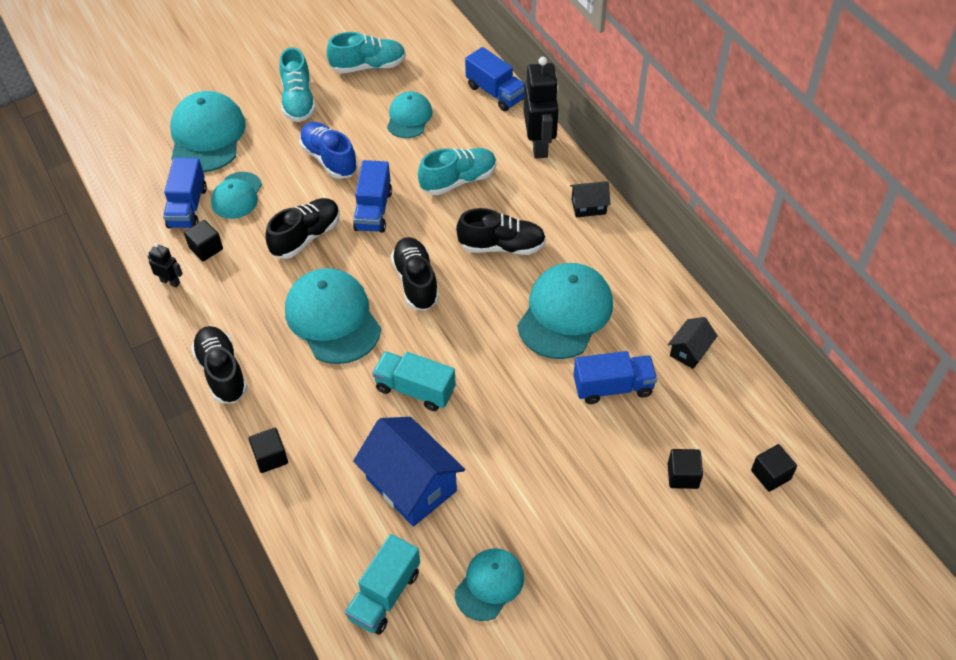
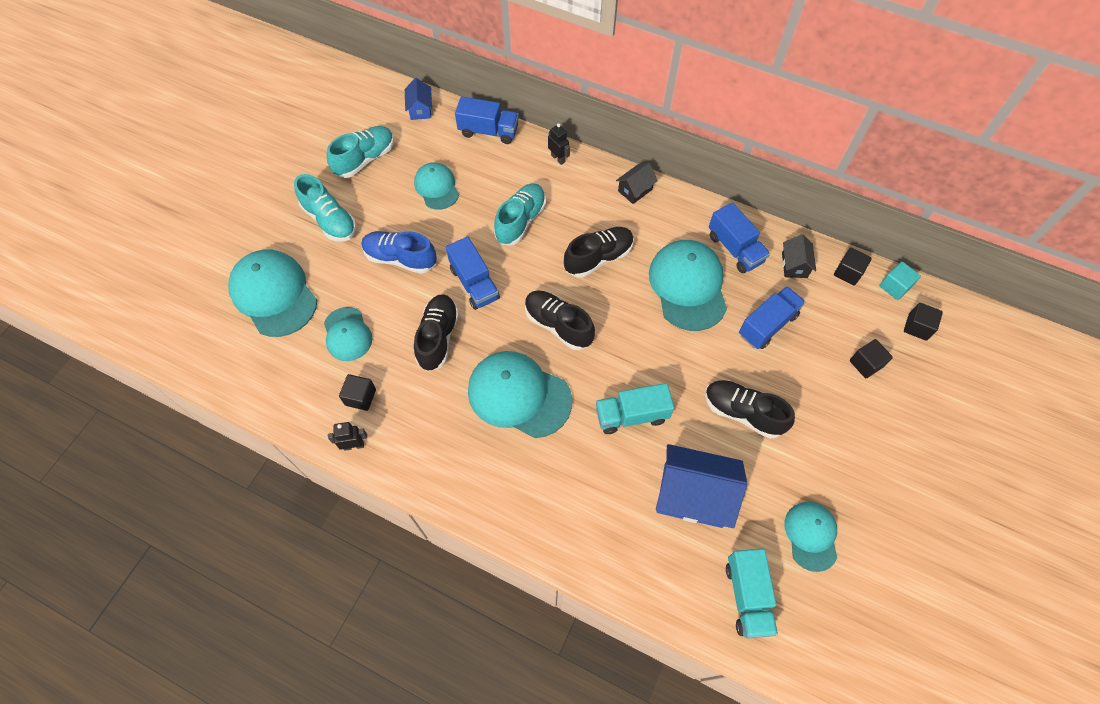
camera: 35 degrees left, 10 degrees up
blue truck [163,158,207,228] -> blue truck moved to [709,202,770,273]
black shoe [191,326,248,403] -> black shoe moved to [705,380,795,439]
black cube [249,428,288,473] -> black cube moved to [834,248,872,286]
black robot [524,57,559,159] -> black robot [548,123,570,165], size x0.48
none -> blue house [405,78,432,120]
none -> turquoise cube [879,262,921,300]

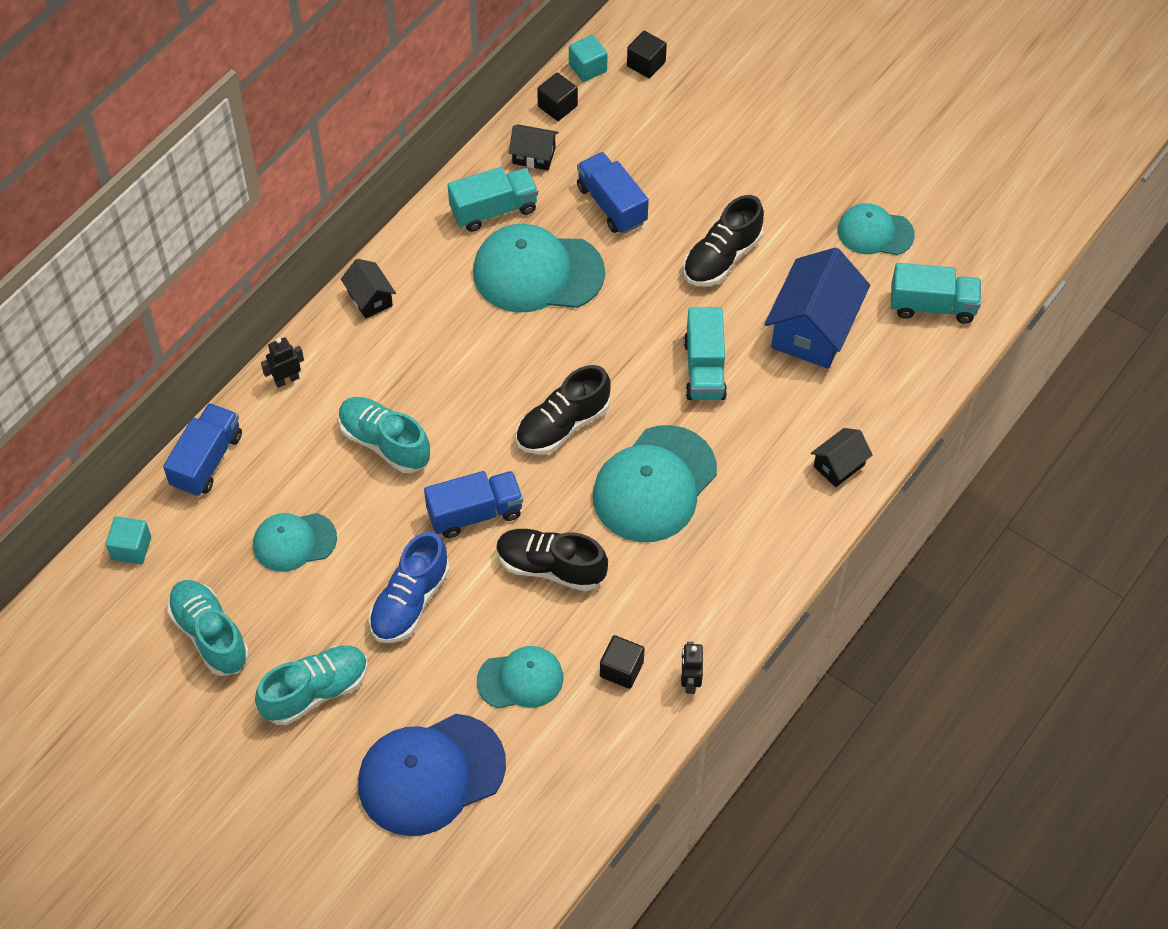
camera: 80 degrees left, 5 degrees down
turquoise cap [228,249,317,337] -> blue cap [358,714,506,836]
blue house [405,78,432,120] -> turquoise cube [106,516,151,564]
black shoe [564,227,634,278] -> none
blue truck [709,202,770,273] -> turquoise truck [448,167,538,232]
black cube [850,339,893,378] -> none
none -> black house [811,428,873,487]

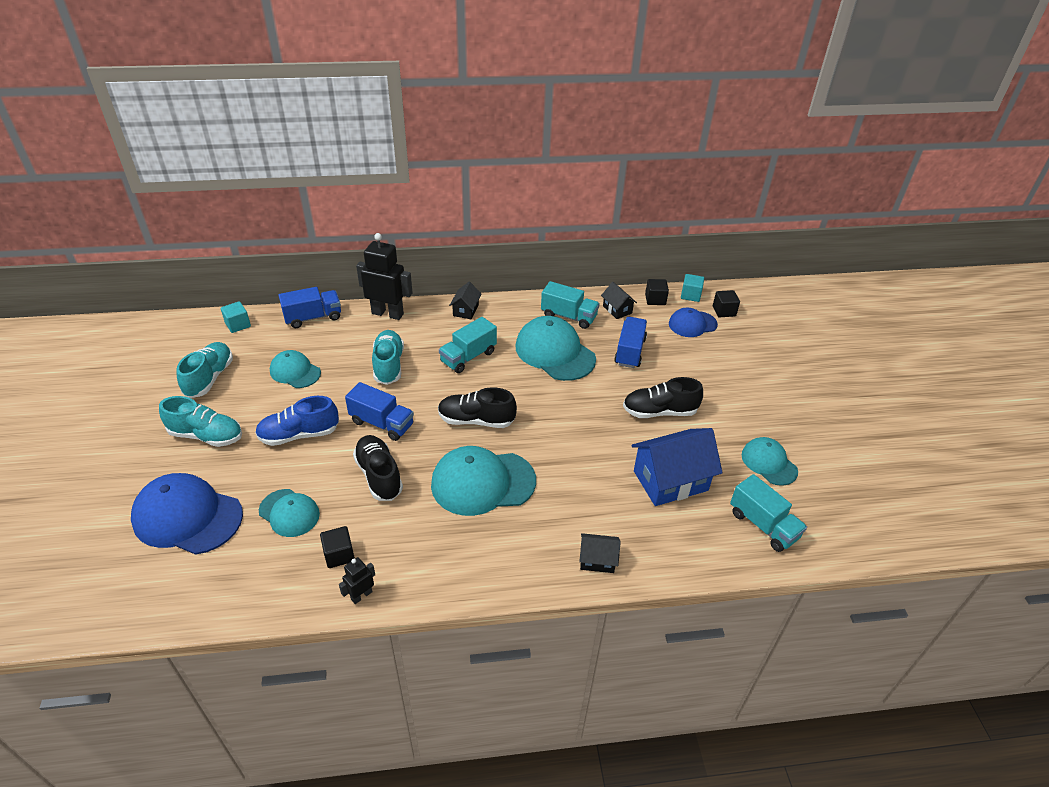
camera: 45 degrees right, 15 degrees down
black robot [261,337,304,388] -> black robot [356,233,413,320], size x2.07
turquoise truck [684,307,727,400] -> turquoise truck moved to [439,317,497,373]
none -> blue cap [669,308,718,337]

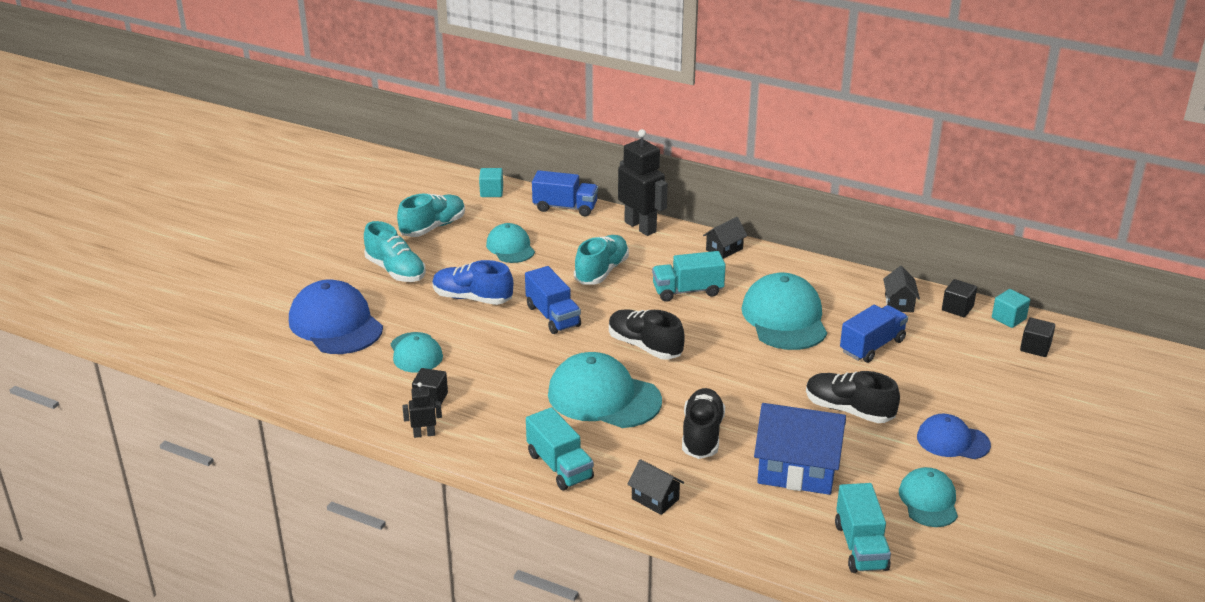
camera: 35 degrees right, 10 degrees down
black shoe [353,435,403,501] -> black shoe moved to [682,388,725,459]
turquoise truck [541,281,600,329] -> turquoise truck moved to [526,407,594,490]
blue cap [669,308,718,337] -> blue cap moved to [917,414,991,459]

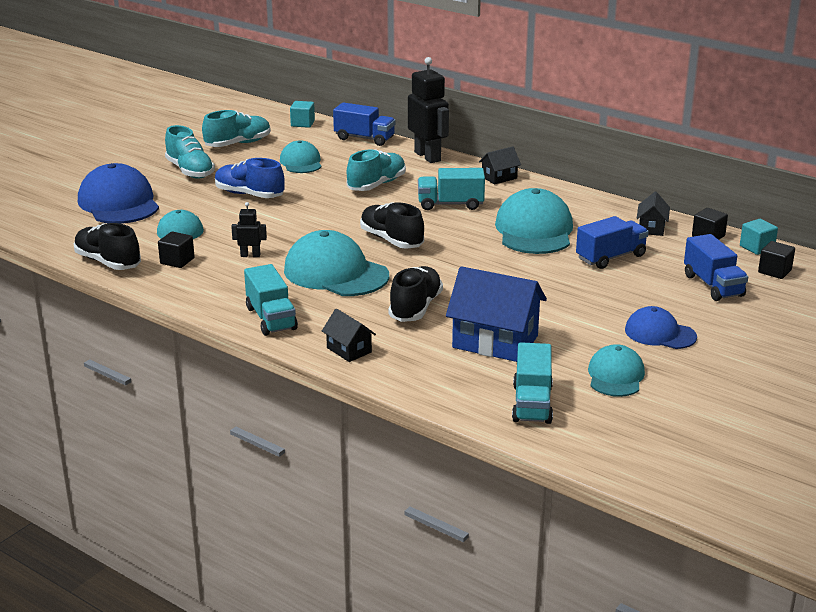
camera: 10 degrees right, 5 degrees down
black robot [402,382,442,438] -> black robot moved to [231,202,267,257]
blue truck [525,266,581,334] -> blue truck moved to [684,234,748,301]
black shoe [806,371,900,423] -> black shoe moved to [74,223,141,270]

